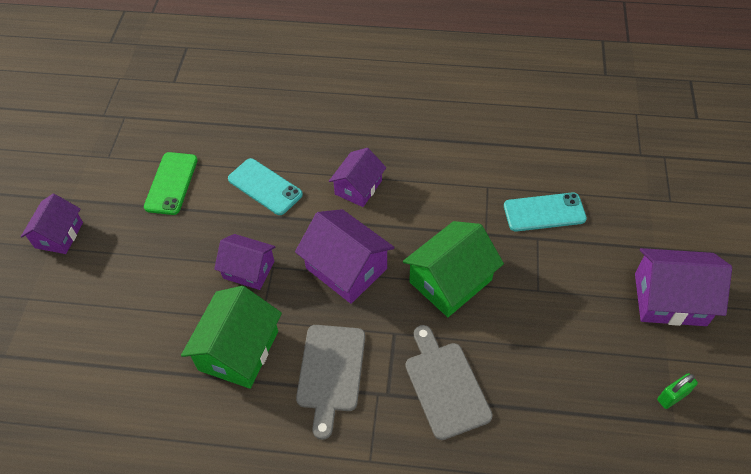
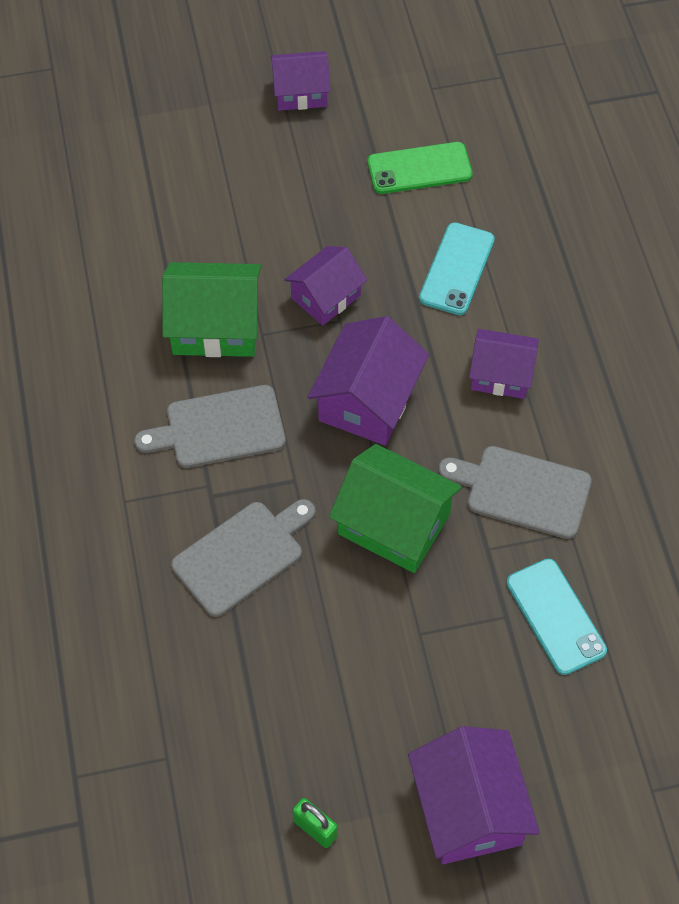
camera: 70 degrees right, 5 degrees up
purple house [214,234,276,290] -> purple house turned 45 degrees clockwise [284,246,367,326]
none -> grey cutting board [438,446,592,539]

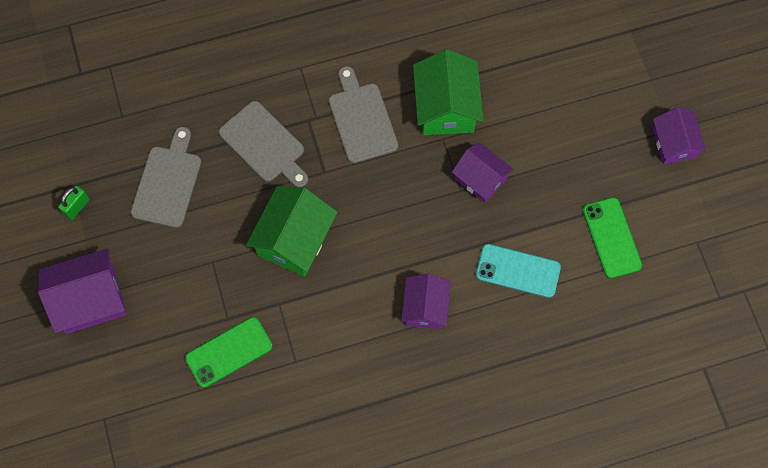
camera: 85 degrees right, 10 degrees up
purple house [308,316,429,445] -> none
grey cutting board [438,446,592,539] -> grey cutting board moved to [131,127,201,228]
turquoise phone [507,559,607,675] -> green phone [185,317,272,388]

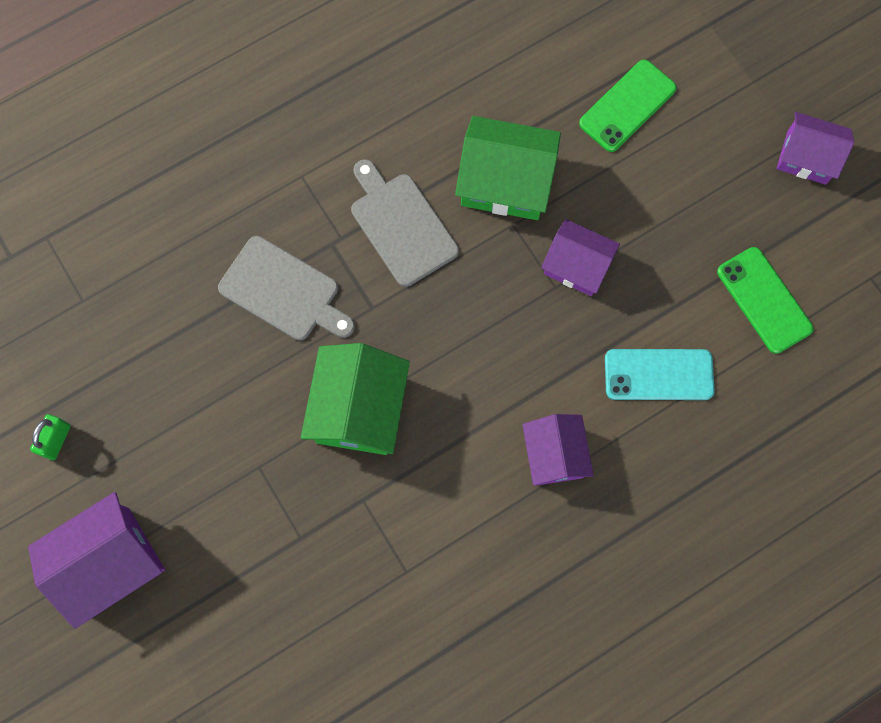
camera: 15 degrees left, 5 degrees up
grey cutting board [131,127,201,228] -> none
green phone [185,317,272,388] -> green phone moved to [579,60,677,152]
green house [413,49,483,135] -> green house turned 60 degrees counterclockwise [455,116,561,220]
purple house [653,107,706,164] -> purple house turned 45 degrees counterclockwise [777,112,854,185]

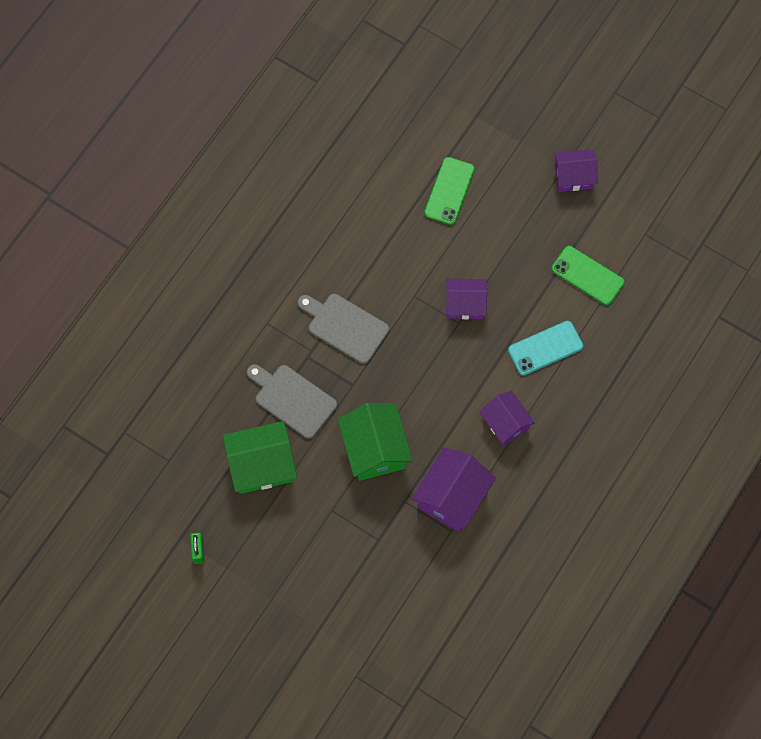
camera: 25 degrees left, 5 degrees down
purple house [28,492,165,629] -> purple house moved to [411,447,496,532]
grey cutting board [218,236,355,341] -> grey cutting board turned 150 degrees counterclockwise [247,364,337,439]
green house [455,116,561,220] -> green house moved to [223,421,297,494]

